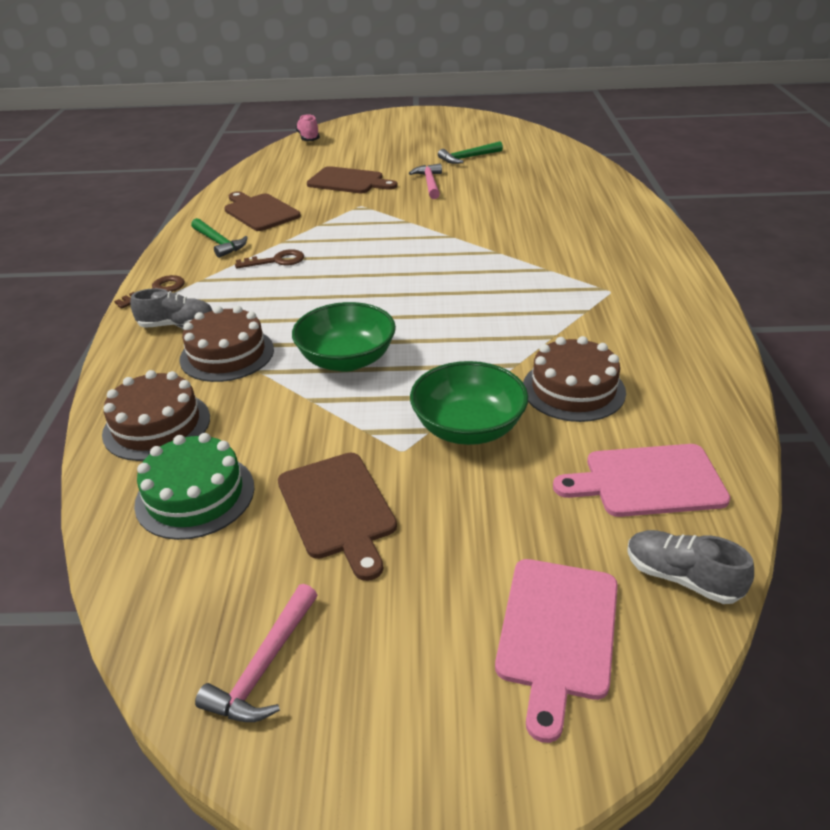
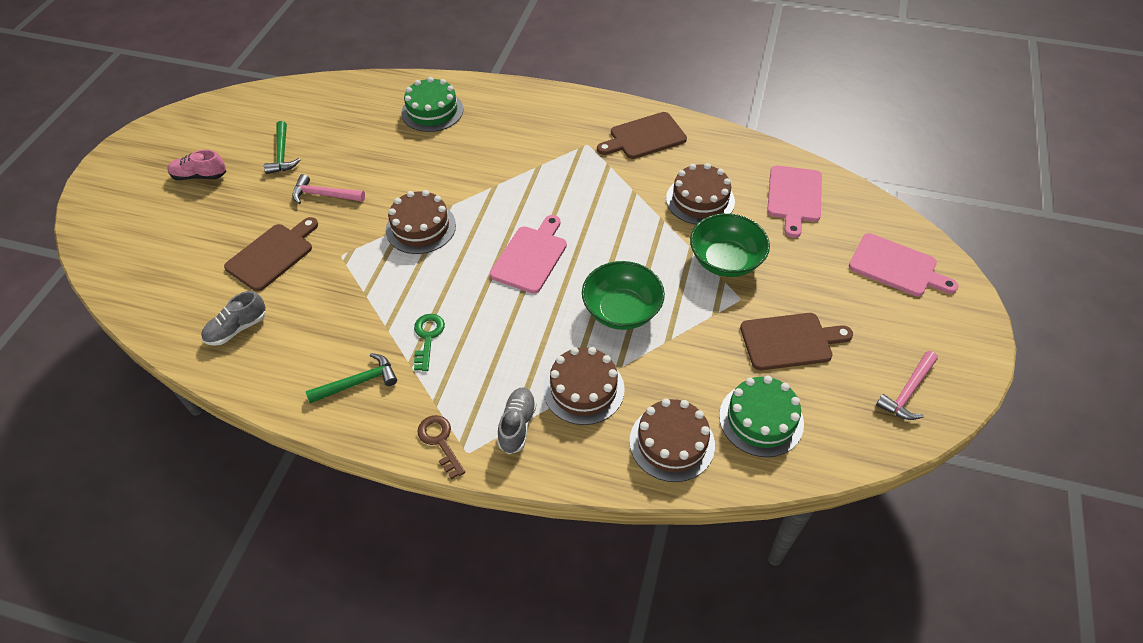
camera: 75 degrees left, 15 degrees up
pink hammer [195,584,317,722] -> pink hammer turned 90 degrees clockwise [876,351,938,420]
brown cutting board [224,191,301,231] -> brown cutting board moved to [597,112,687,159]
brown key [235,249,304,269] -> green key [414,314,445,371]
pink shoe [296,114,320,141] -> pink shoe moved to [167,150,226,180]
grey shoe [627,530,754,604] -> grey shoe moved to [201,291,266,346]
none -> brown cake [386,190,456,254]
none -> green cake [401,77,463,132]
none -> pink cutting board [490,215,567,294]

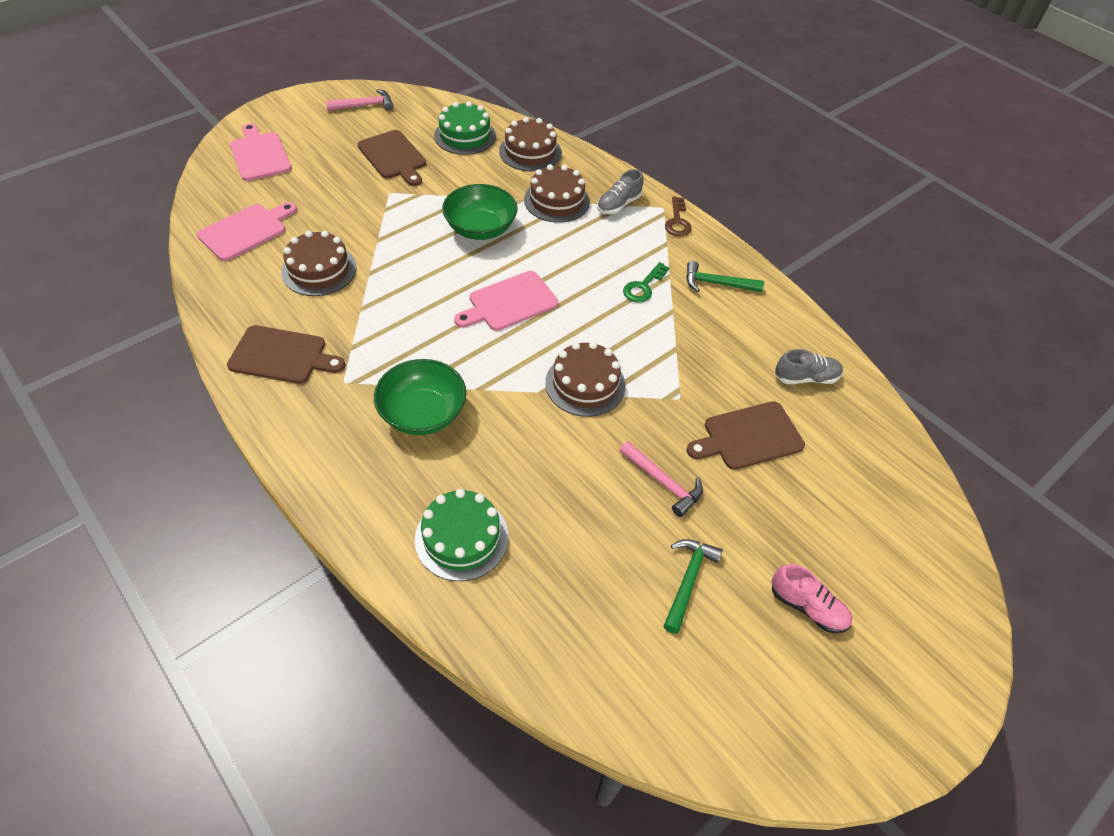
camera: 150 degrees left, 0 degrees up
green bowl [690,213,770,277] -> green bowl moved to [374,359,466,435]
brown cutting board [740,313,853,370] -> brown cutting board turned 150 degrees counterclockwise [358,130,426,186]

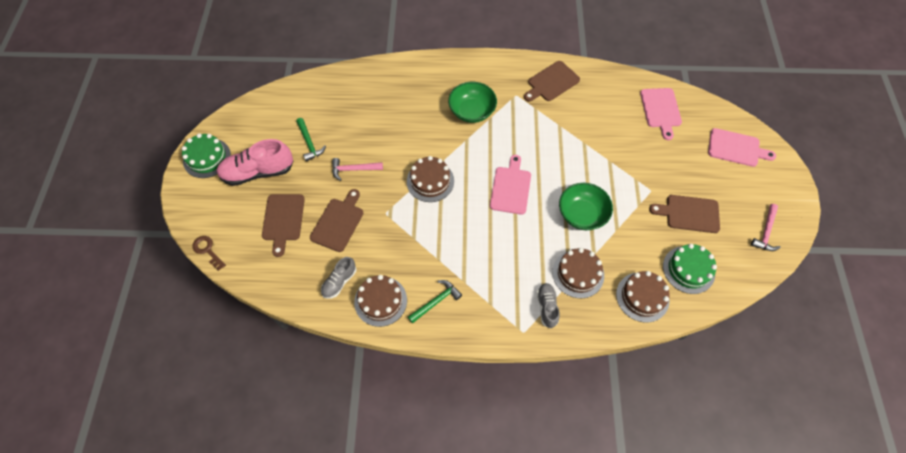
camera: 135 degrees right, 10 degrees up
brown cake [281,231,356,296] -> brown cake moved to [354,275,407,327]
green cake [415,489,508,581] -> green cake moved to [182,133,231,178]
green key [623,262,669,303] -> none
brown key [665,196,692,237] -> brown key moved to [192,236,226,271]
pink shoe [772,564,852,633] -> pink shoe [216,139,293,186], size x1.79
none -> brown cutting board [262,194,305,257]

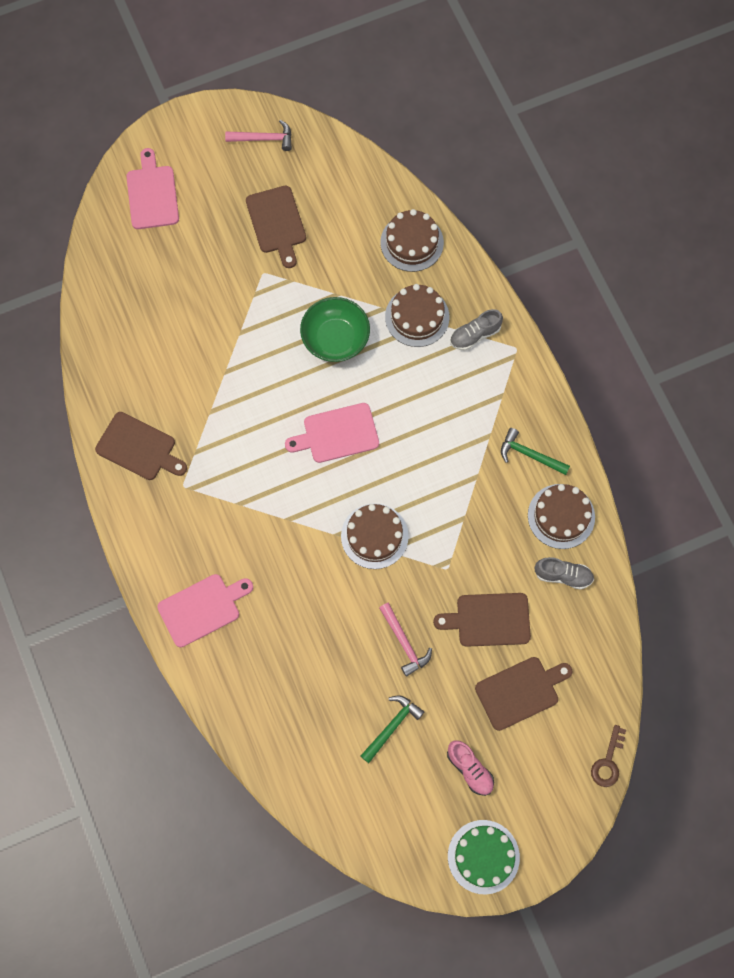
camera: 115 degrees left, 10 degrees up
pink shoe [216,139,293,186] -> pink shoe [447,740,494,796], size x0.56
green bowl [448,82,497,123] -> none
pink cutting board [640,88,682,140] -> pink cutting board moved to [157,574,253,647]
green cake [663,244,717,294] -> none

